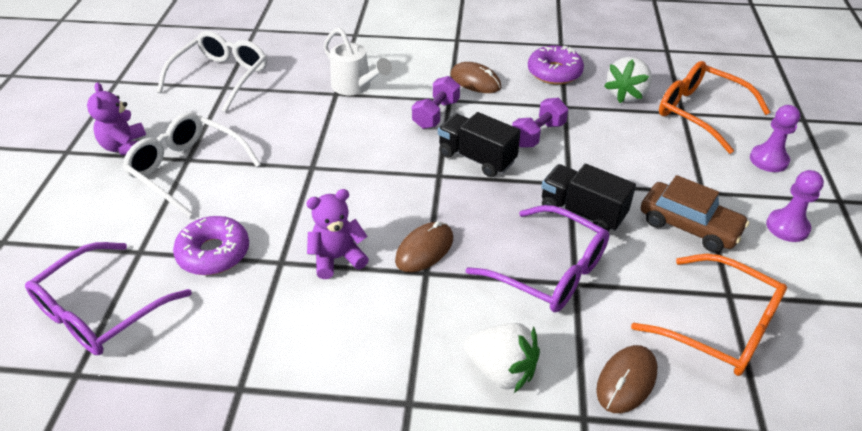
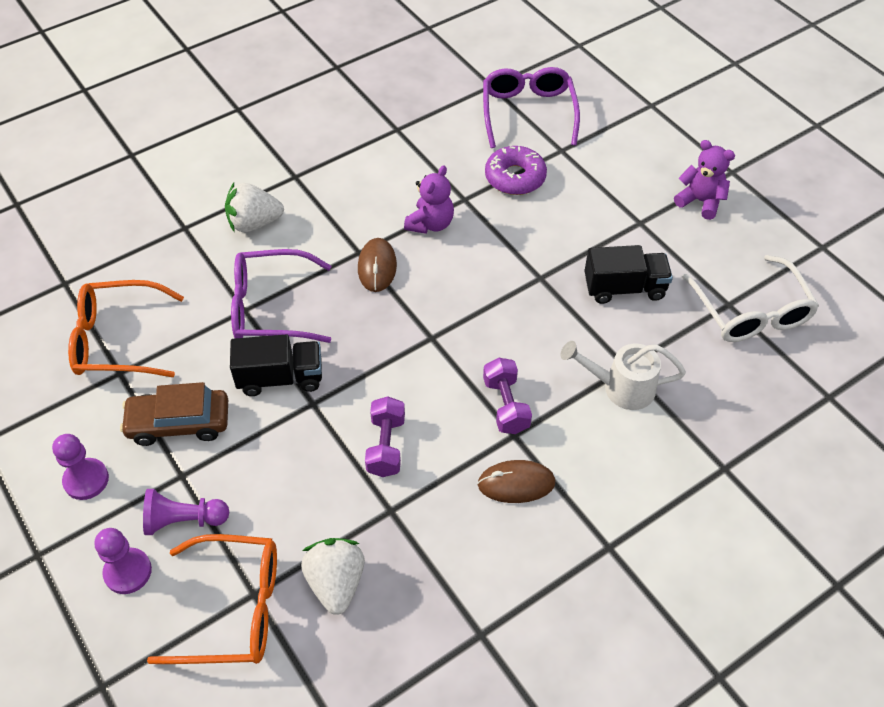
camera: 140 degrees right, 10 degrees up
white glasses [122,112,261,218] -> none
black truck [438,112,521,177] -> black truck moved to [585,245,673,304]
purple donut [528,46,584,84] -> none
brown mouse [596,345,657,413] -> none
none -> purple pawn [143,489,229,535]

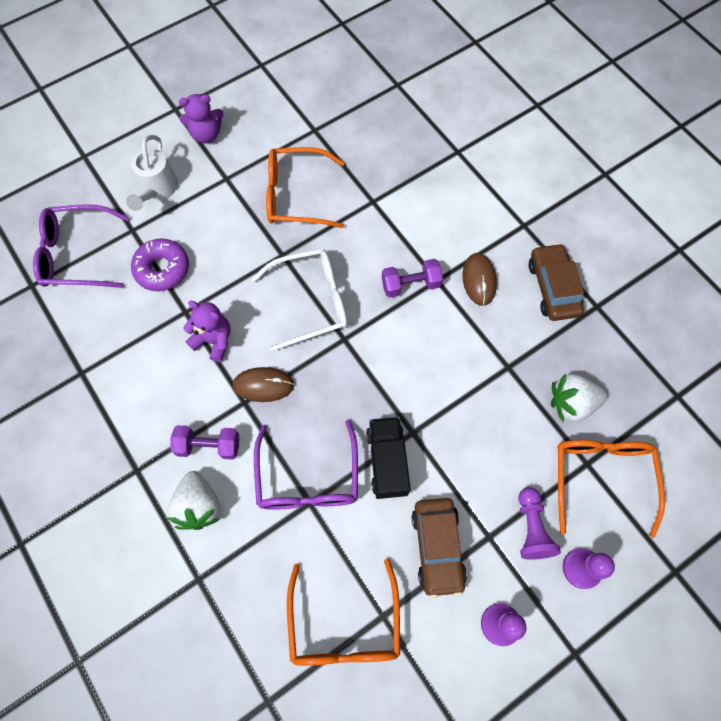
camera: 90 degrees left, 15 degrees up
purple dumbbell [365,397,405,477] -> purple dumbbell moved to [171,425,239,460]
white watering can [560,341,686,410] -> white watering can moved to [126,135,178,211]
black truck [585,245,673,304] -> orange glasses [266,147,345,228]
purple teddy bear [674,140,735,220] -> purple teddy bear turned 135 degrees counterclockwise [179,94,224,143]
white glasses [682,255,819,342] -> white glasses moved to [252,249,347,351]
none -> brown car [529,243,584,321]

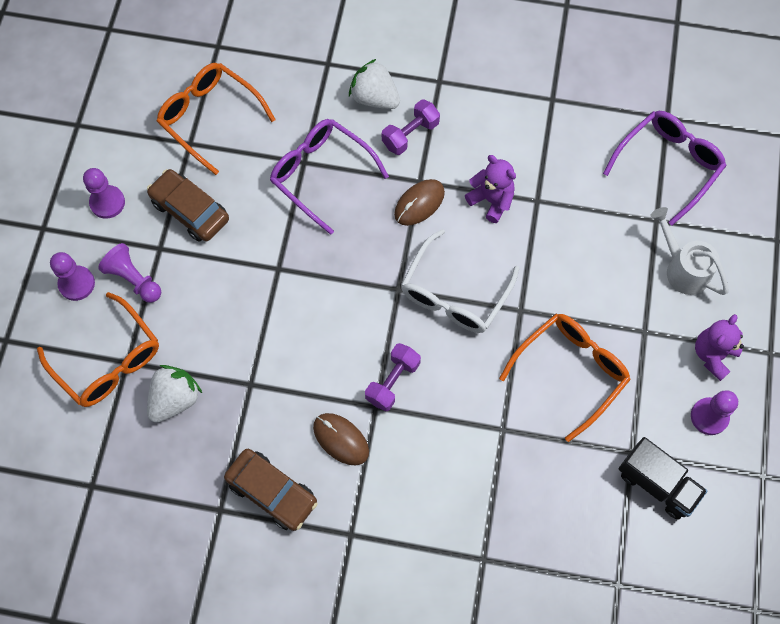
camera: 135 degrees right, 0 degrees up
purple donut [131,239,189,291] -> none
purple teddy bear [184,301,230,362] -> purple teddy bear turned 120 degrees counterclockwise [465,155,516,223]
black truck [366,417,411,499] -> black truck moved to [618,437,707,520]
none -> purple pawn [691,390,738,435]

